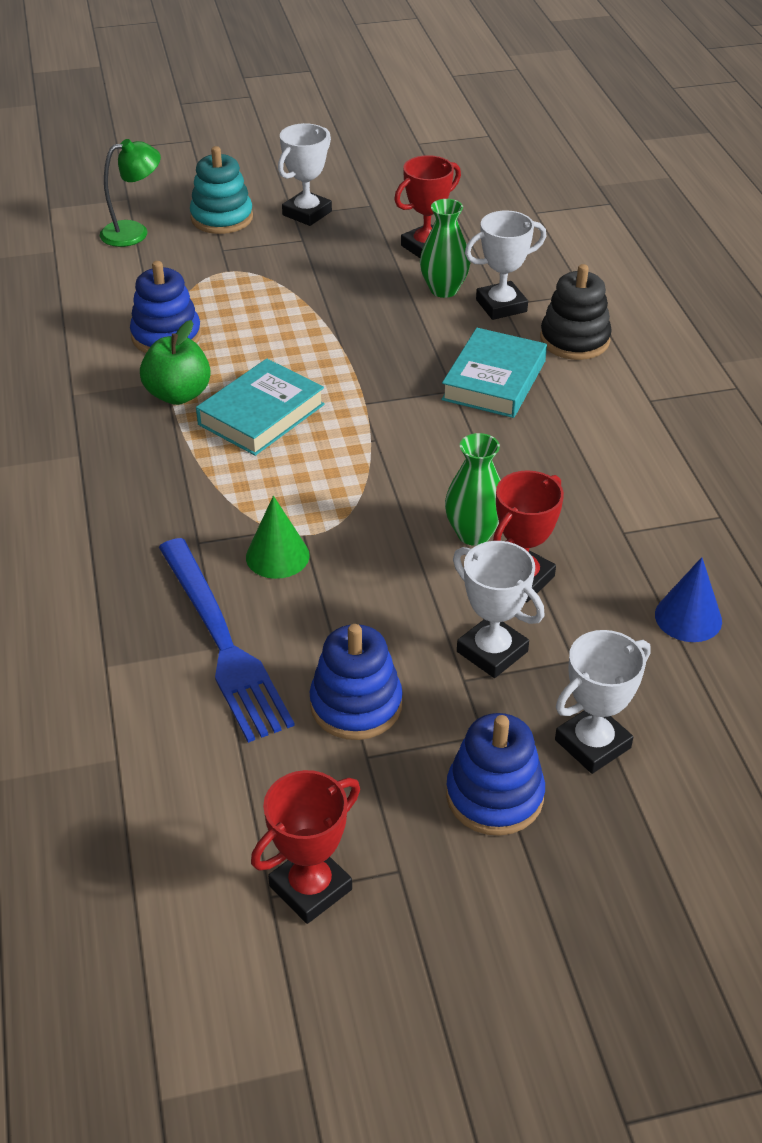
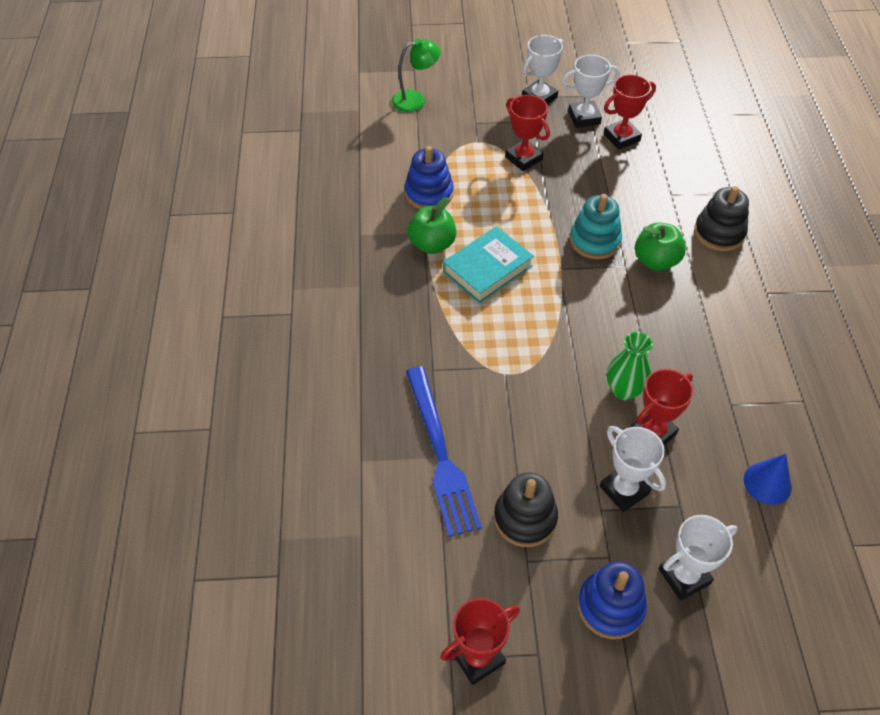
camera: 10 degrees right, 10 degrees up
turquoise stacking toy [190,146,253,234] -> turquoise stacking toy moved to [570,194,622,259]
green cone [246,496,310,579] -> none
blue stacking toy [310,624,403,740] -> black stacking toy [494,472,558,547]
green vase [420,199,470,298] -> none
turquoise book [441,328,547,418] -> green apple [635,222,686,271]
white trophy [465,210,546,320] -> white trophy moved to [561,55,620,128]
none -> red trophy [505,95,550,171]

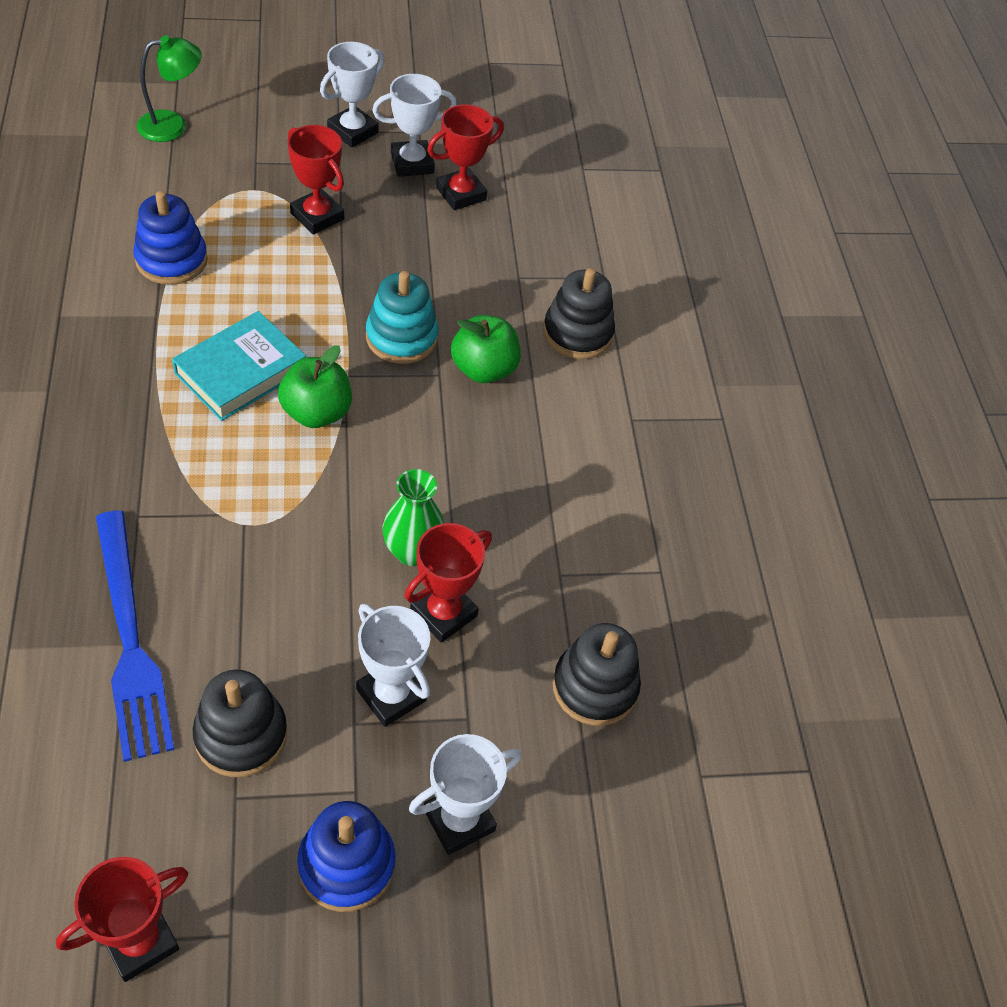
camera: 10 degrees left, 0 degrees up
green apple [407,197,456,254] -> green apple moved to [278,346,352,428]
blue cone [744,454,792,505] -> black stacking toy [553,623,641,726]

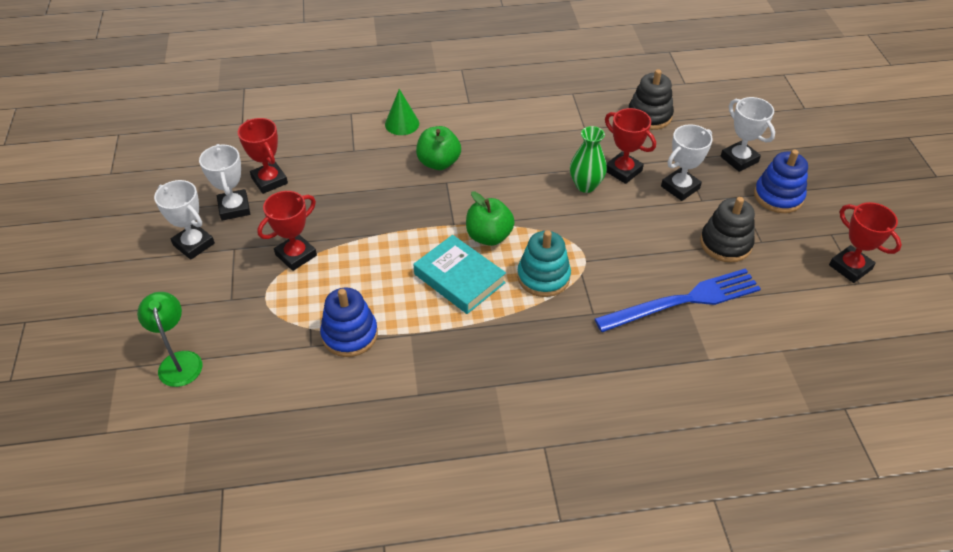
camera: 85 degrees left, 5 degrees down
turquoise stacking toy [366,271,438,364] -> turquoise stacking toy moved to [517,230,571,297]
black stacking toy [543,268,615,359] -> green cone [385,89,419,135]

